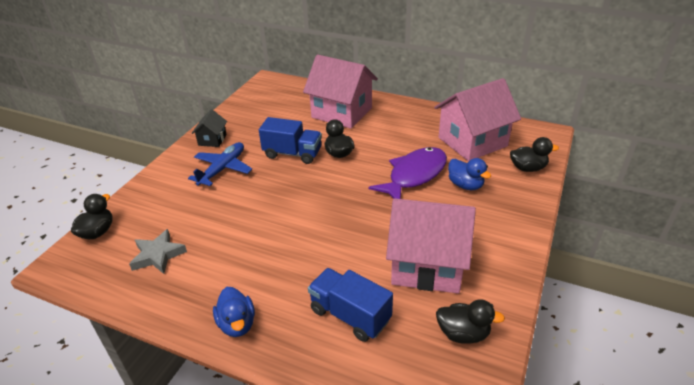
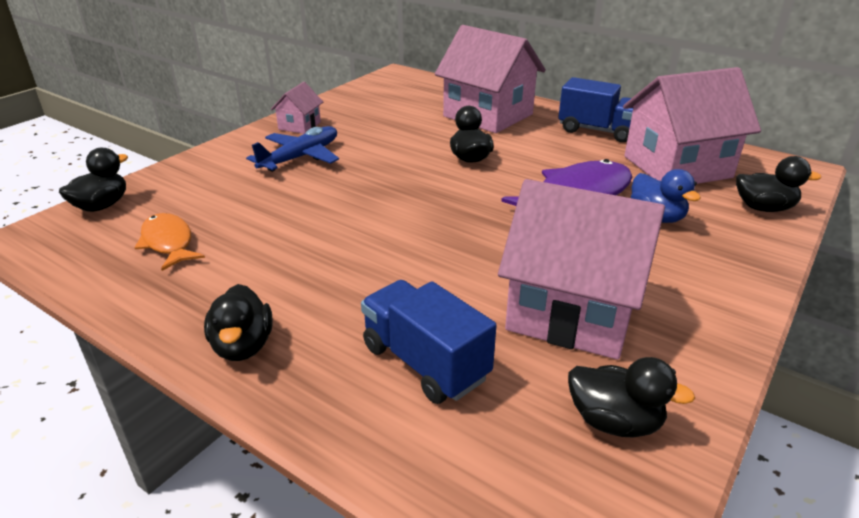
camera: 10 degrees right, 5 degrees down
grey star [129,229,187,274] -> orange fish [135,213,205,271]
black house [192,109,227,147] -> pink house [271,82,323,134]
blue duck [213,287,255,337] -> black duck [204,284,273,361]
blue truck [259,117,322,164] -> blue truck moved to [558,77,633,142]

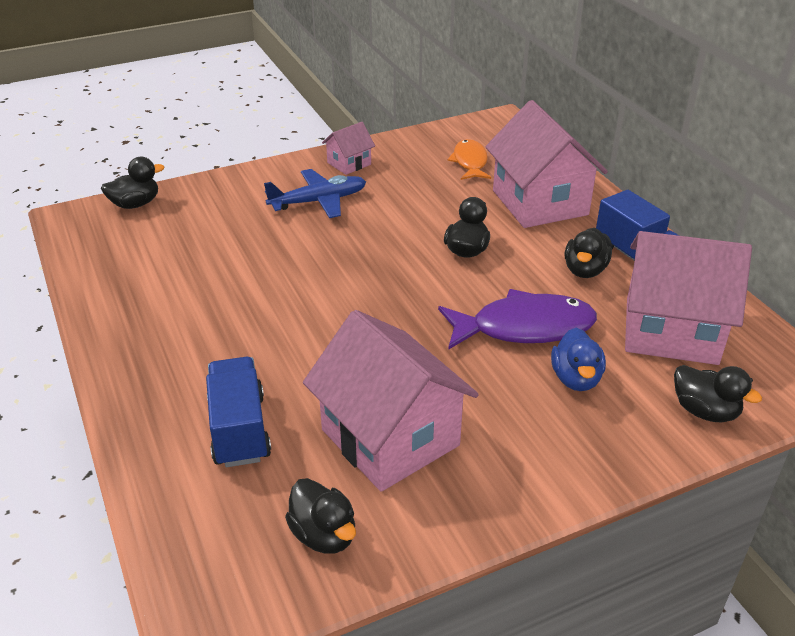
camera: 30 degrees right, 5 degrees up
orange fish [135,213,205,271] -> orange fish moved to [447,139,491,180]
black duck [204,284,273,361] -> black duck moved to [564,228,612,278]

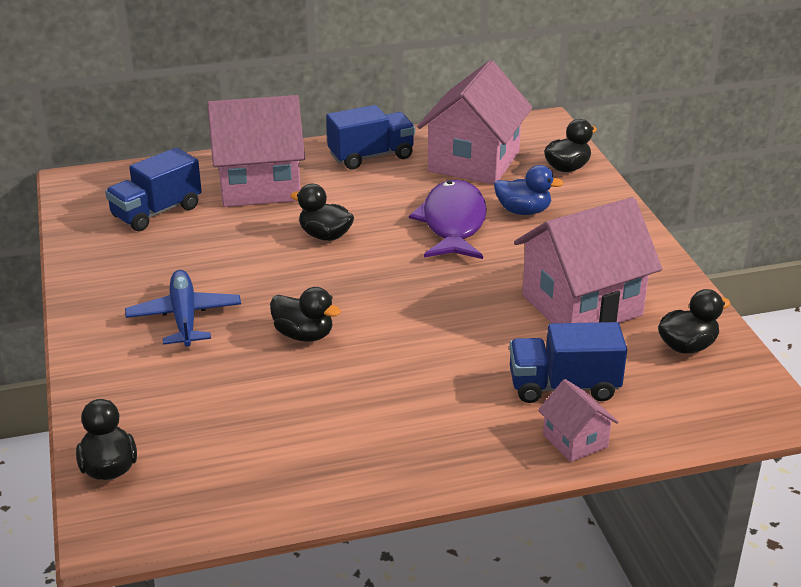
camera: 80 degrees left, 5 degrees down
pink house [322,122,375,175] -> pink house moved to [538,379,618,462]
orange fish [447,139,491,180] -> blue truck [105,147,202,231]
black duck [564,228,612,278] -> black duck moved to [270,287,341,342]

